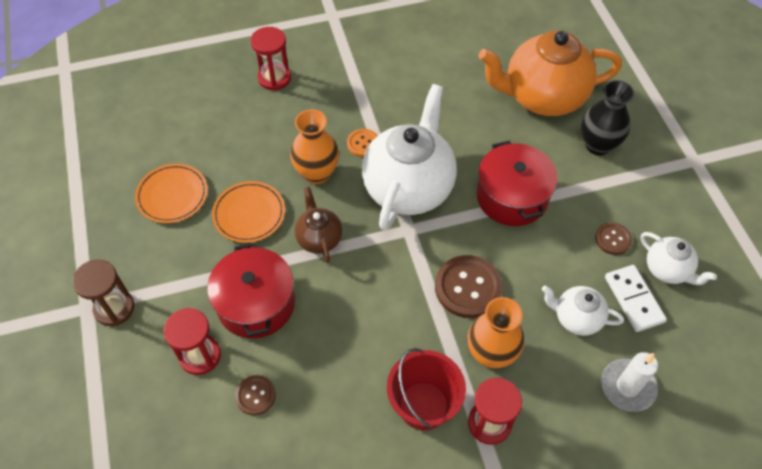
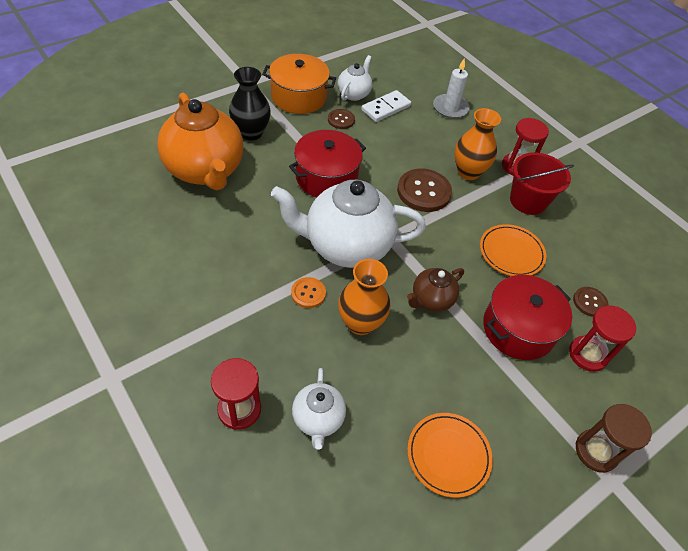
camera: 115 degrees left, 5 degrees down
orange plate [212,181,285,243] -> orange plate moved to [480,224,546,276]
white teapot [542,286,624,336] -> white teapot moved to [292,368,346,450]
none -> orange pot [262,54,336,114]

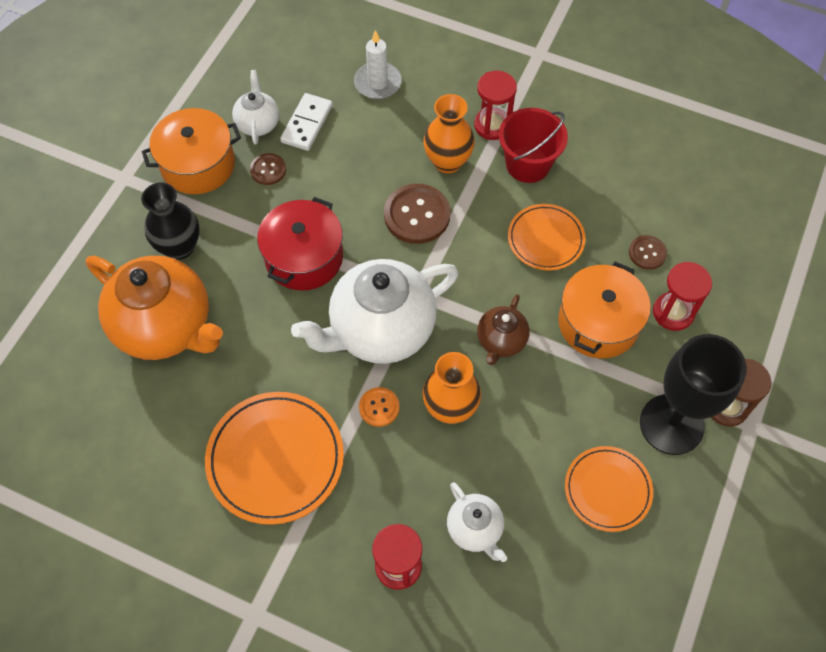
camera: 25 degrees left, 10 degrees up
red pot [483,275,572,360] -> orange pot [558,262,651,358]
none -> orange plate [205,392,344,525]
none -> black goblet [640,334,747,455]

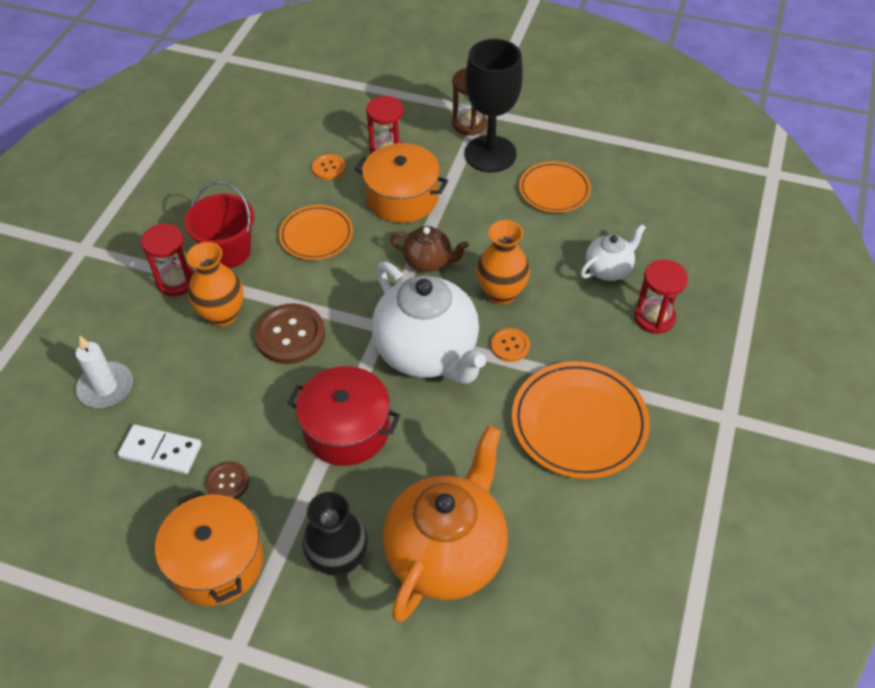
camera: 95 degrees left, 10 degrees down
white teapot [232,70,279,145] -> none
brown button [629,235,667,270] -> orange button [312,154,345,180]

